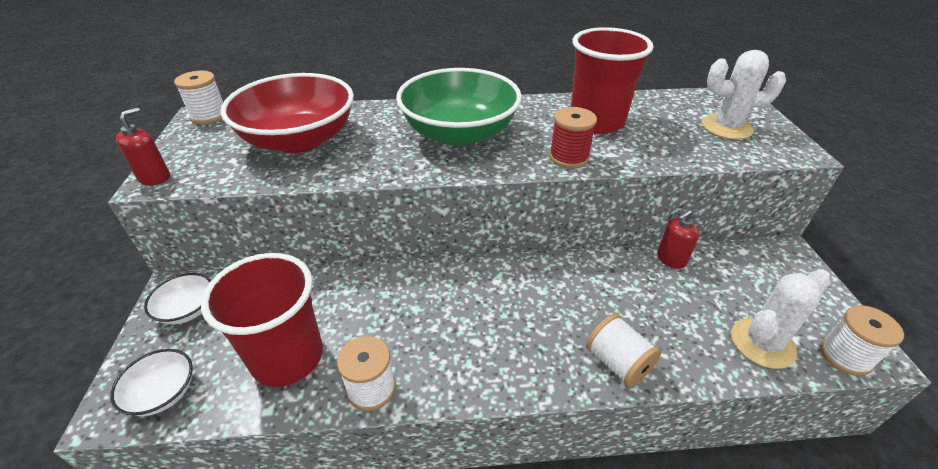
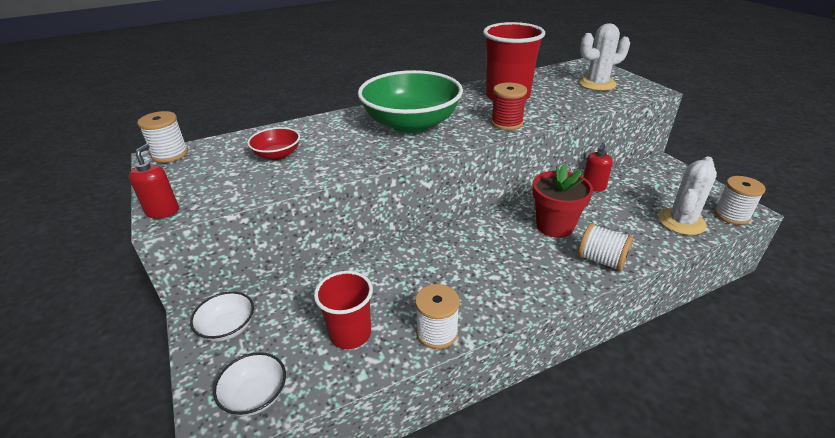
camera: 20 degrees left, 5 degrees down
red cup [201,253,323,387] -> red cup [314,271,373,349], size x0.66
red bowl [220,73,354,153] -> red bowl [247,127,300,160], size x0.46
none -> red flower pot [532,165,593,238]

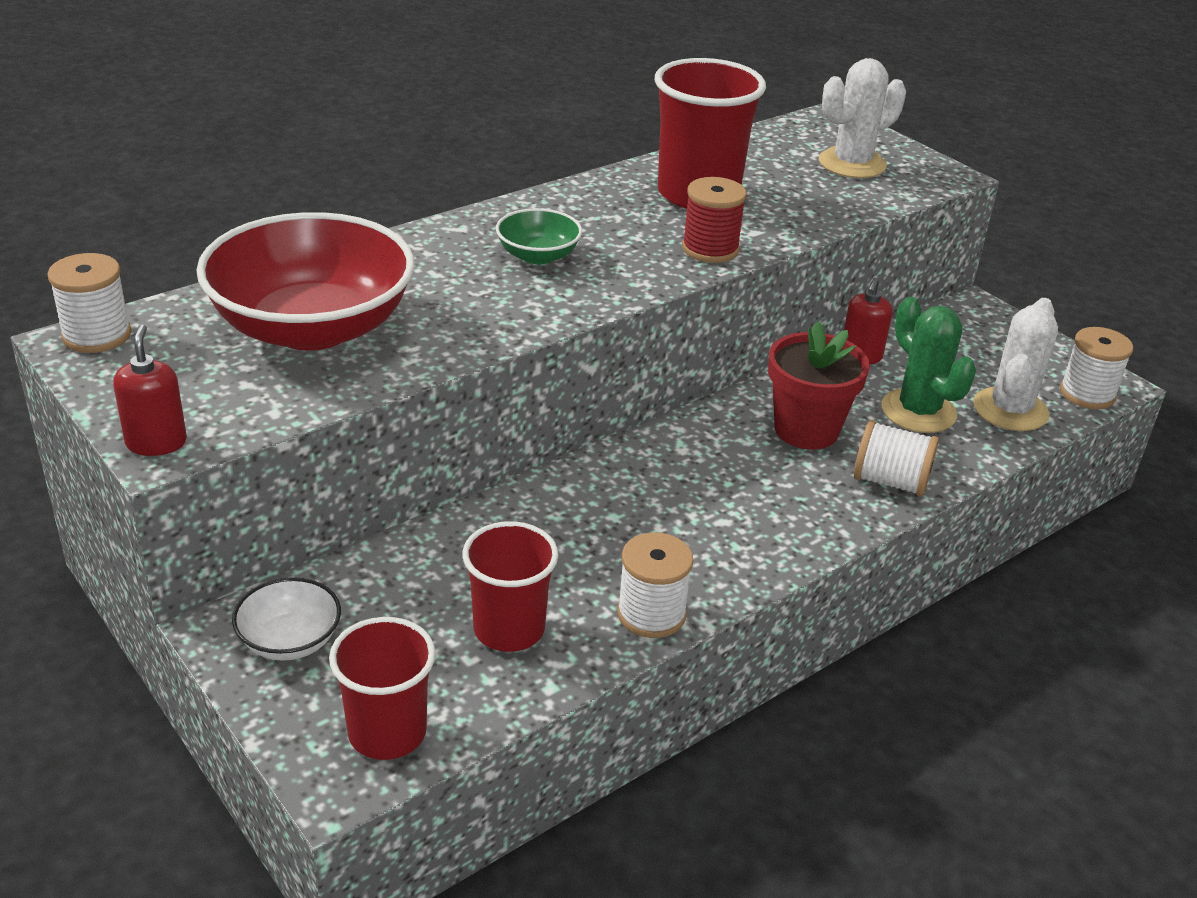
camera: 15 degrees left, 0 degrees up
white bowl [213,352,286,416] -> red cup [329,617,436,760]
red bowl [247,127,300,160] -> red bowl [196,212,415,350], size x2.19
green bowl [358,70,463,133] -> green bowl [496,208,582,264], size x0.46
none -> green cactus [882,297,976,433]

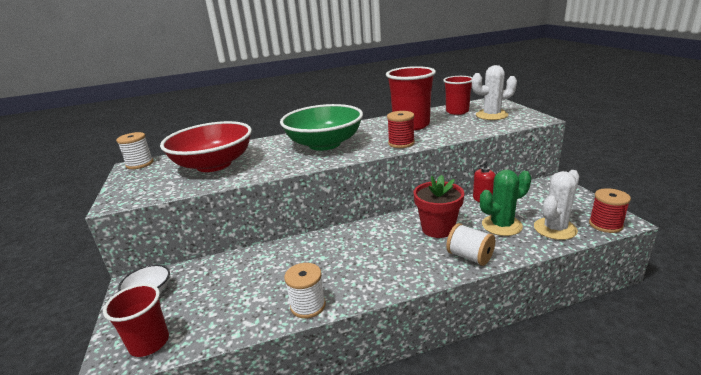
camera: 25 degrees right, 10 degrees down
red soap dispenser [113,325,187,456] -> none
red cup [462,521,558,652] -> red cup moved to [443,76,472,115]
green bowl [496,208,582,264] -> green bowl [280,104,363,151], size x2.19
green cactus [882,297,976,433] -> green cactus turned 75 degrees clockwise [480,170,531,236]
white spool [1060,327,1133,409] -> red spool [589,188,631,233]

